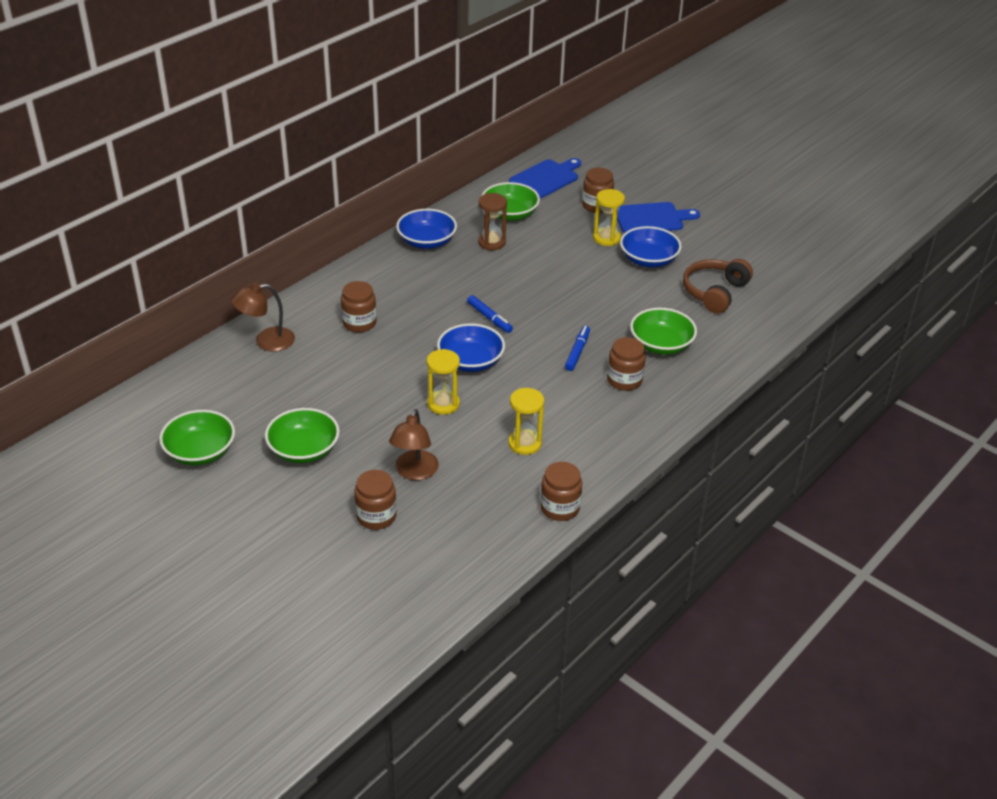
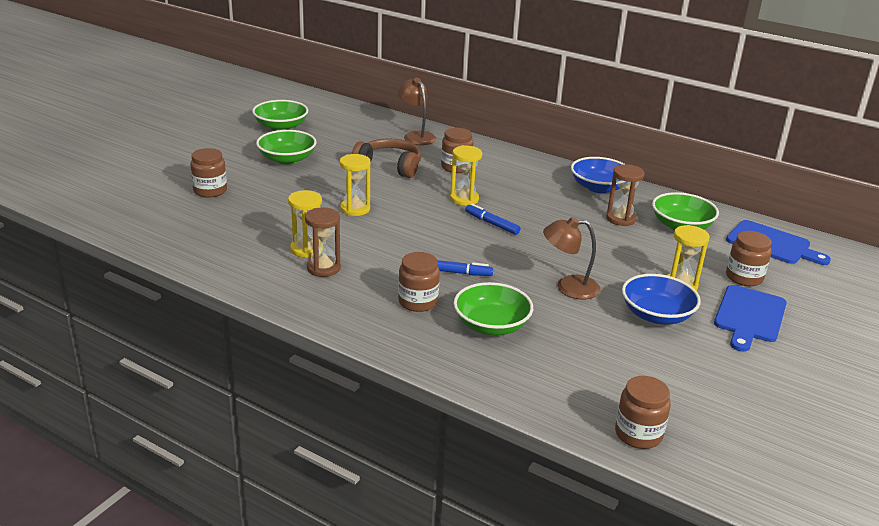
camera: 80 degrees right, 10 degrees down
brown lamp [389,409,439,480] -> brown lamp moved to [543,217,600,299]
blue bowl [437,324,505,372] -> none
blue marker [467,295,513,333] -> blue marker turned 90 degrees clockwise [465,204,520,235]
brown jar [540,462,582,521] -> brown jar moved to [615,376,671,449]
blue cutting board [617,202,700,233] -> blue cutting board turned 45 degrees clockwise [714,285,787,352]
brown headphones [683,259,753,314] -> brown headphones moved to [352,138,421,178]
none -> brown hourglass [305,208,341,277]
none -> yellow hourglass [450,146,482,206]

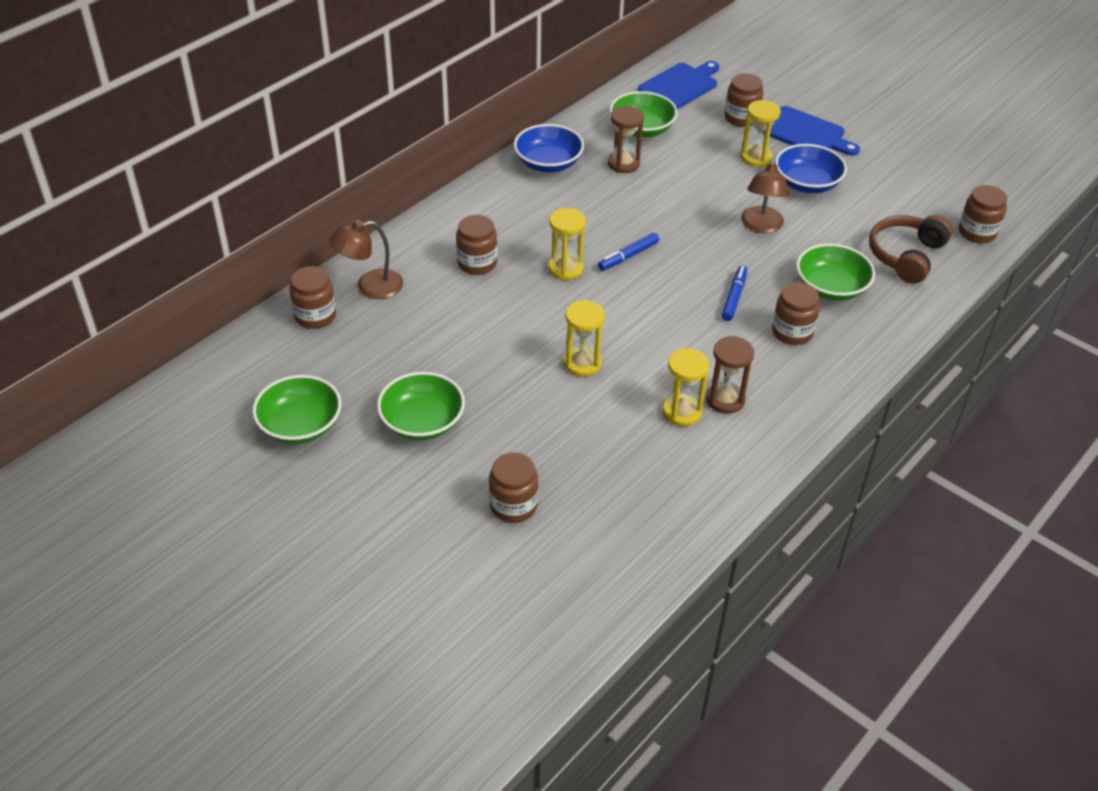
camera: 80 degrees left, 15 degrees up
brown headphones [352,138,421,178] -> brown headphones moved to [869,215,952,284]
none -> brown jar [290,266,336,329]

